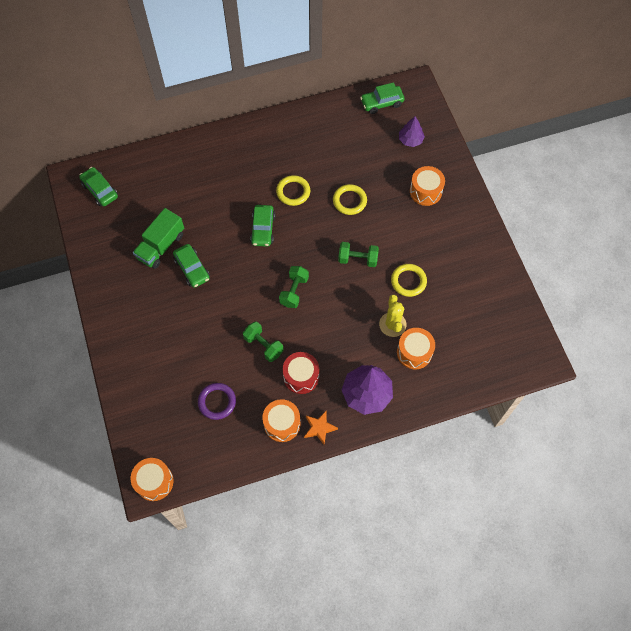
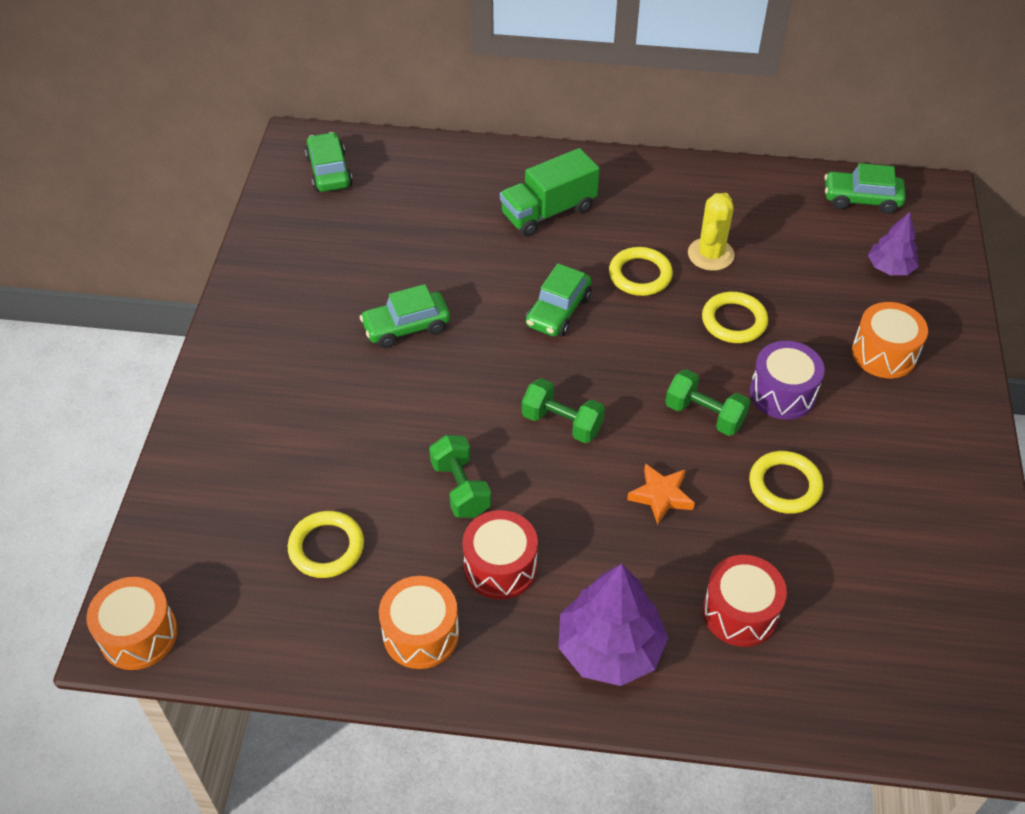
camera: 25 degrees right, 15 degrees down
green truck [133,208,184,269] -> green truck moved to [500,148,600,236]
green car [173,244,210,288] -> green car turned 75 degrees clockwise [360,284,450,348]
purple ring [198,383,236,420] -> yellow ring [288,511,364,578]
green dumbbell [279,266,309,308] -> green dumbbell turned 75 degrees clockwise [522,378,605,443]
orange star [304,411,338,445] -> orange star moved to [627,464,695,525]
yellow cactus [379,295,406,337] -> yellow cactus moved to [688,193,735,271]
orange drum [397,328,435,369] -> red drum [703,555,787,647]
none -> purple drum [750,341,825,420]

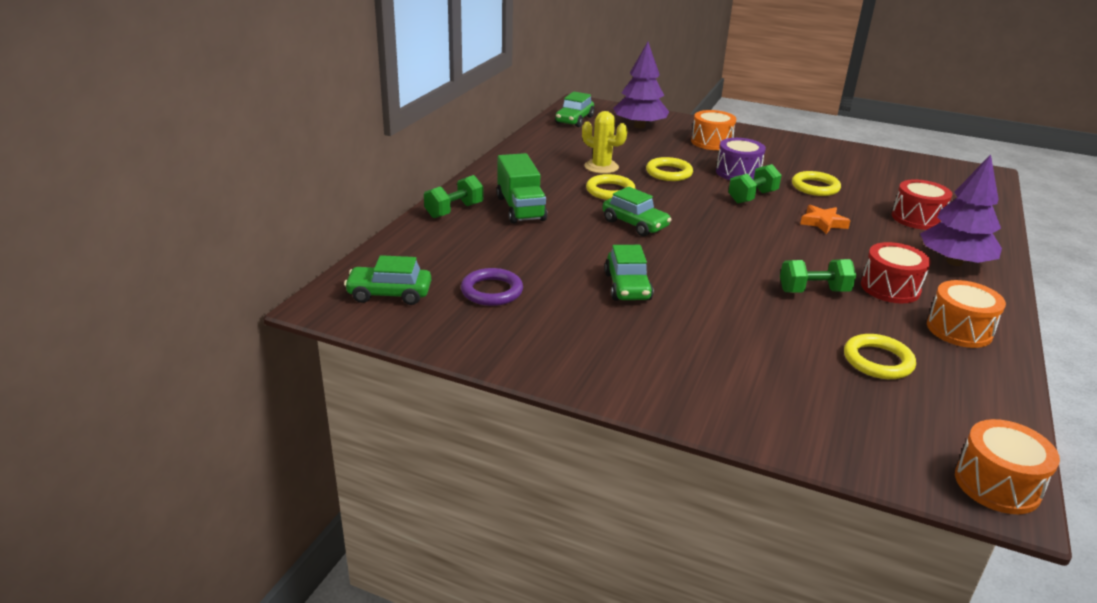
camera: 75 degrees left, 20 degrees down
green dumbbell [522,378,605,443] -> green dumbbell moved to [424,175,483,218]
purple tree [868,212,919,275] -> purple tree [613,42,669,128], size x1.71
none -> purple ring [461,268,523,306]

